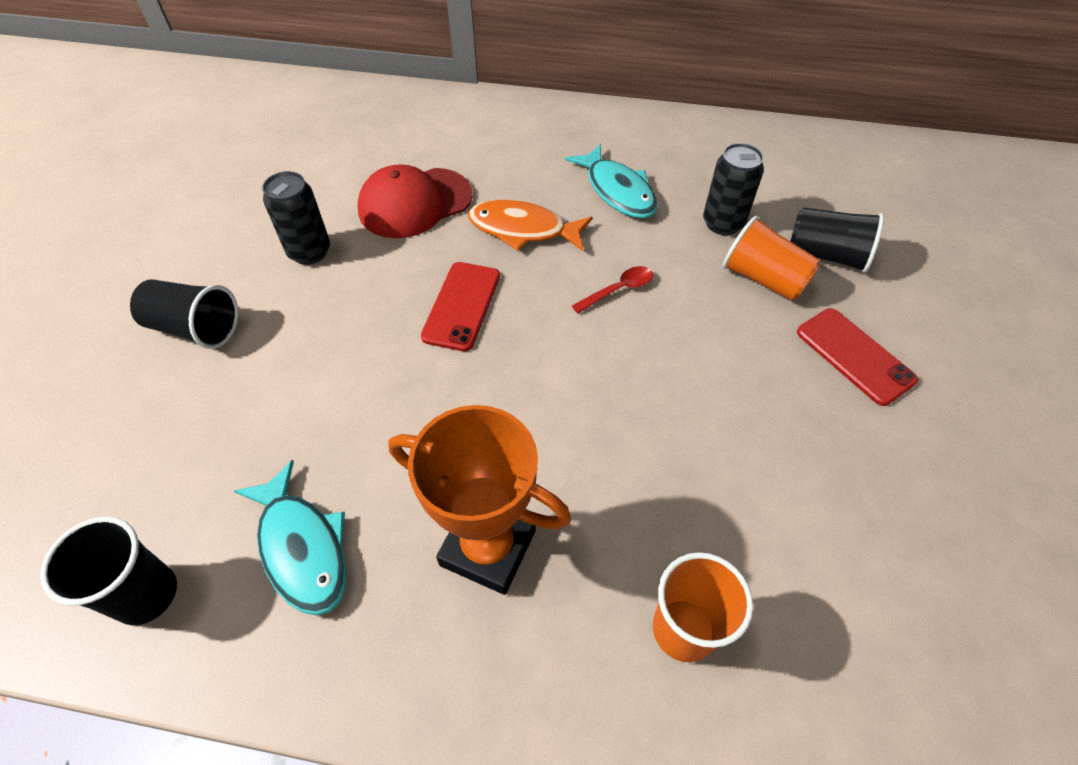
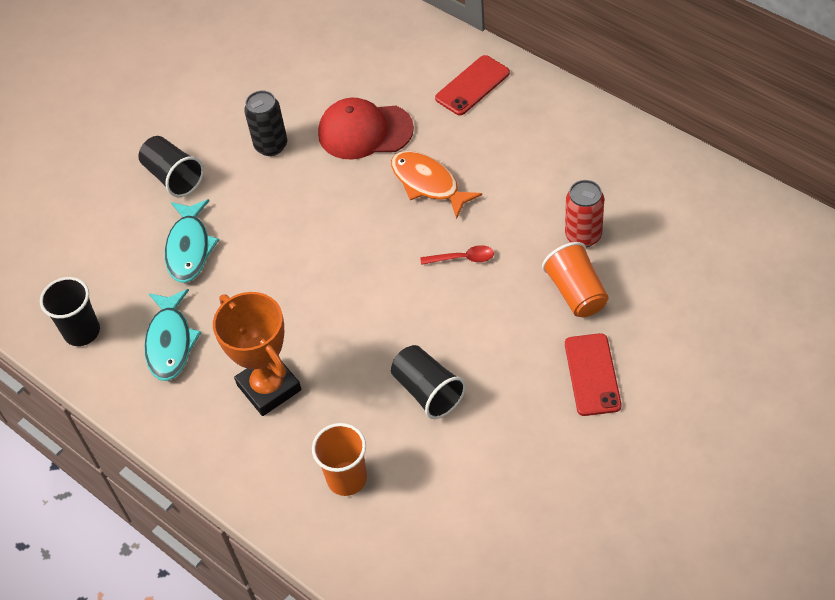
camera: 35 degrees right, 0 degrees up
red phone [421,262,500,351] -> red phone moved to [435,55,510,116]
turquoise fish [565,144,658,218] -> turquoise fish moved to [165,199,219,283]
black can [703,143,764,235] -> red can [565,180,605,247]
black cup [790,207,884,273] -> black cup moved to [391,345,466,419]

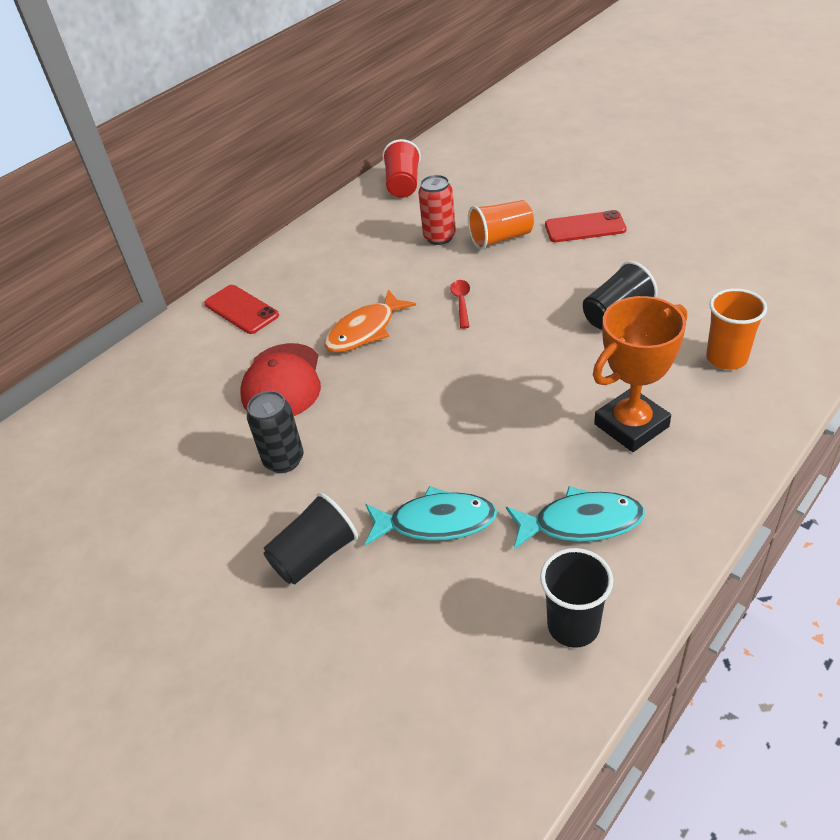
camera: 90 degrees left, 10 degrees down
none -> red cup [382,139,421,198]

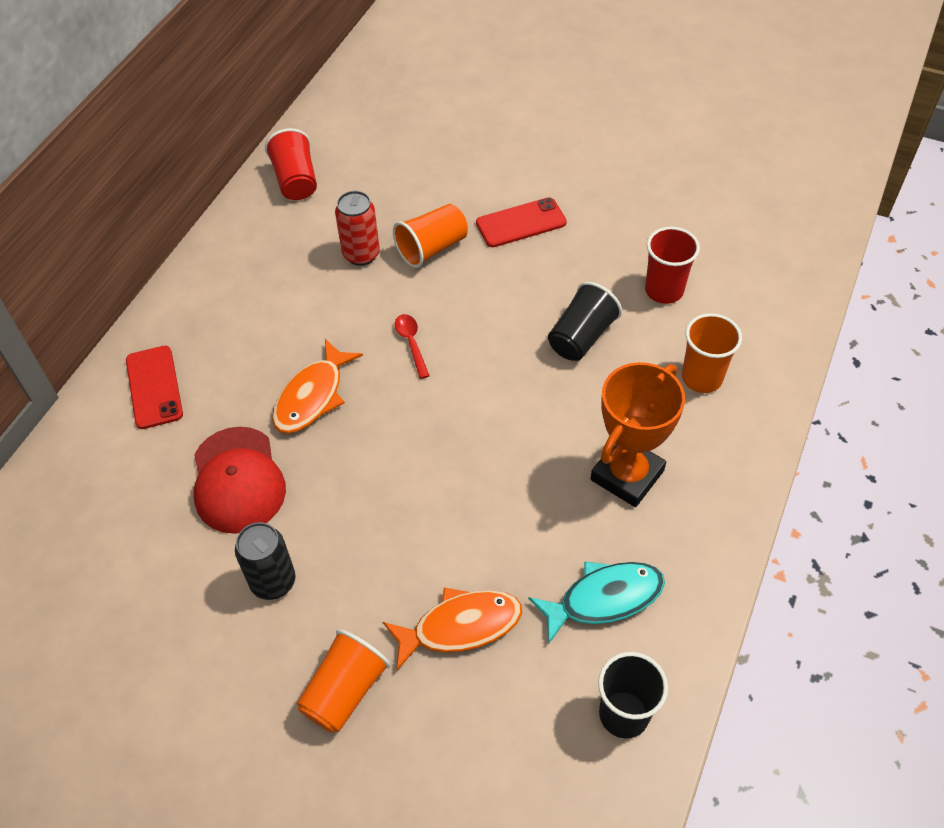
camera: 20 degrees left, 10 degrees up
red phone [204,285,279,334] -> red phone turned 45 degrees clockwise [126,346,183,429]
black cup [264,493,358,584] -> orange cup [297,629,390,733]
turquoise fish [365,486,497,546] -> orange fish [383,588,522,670]
none -> red cup [645,227,700,304]

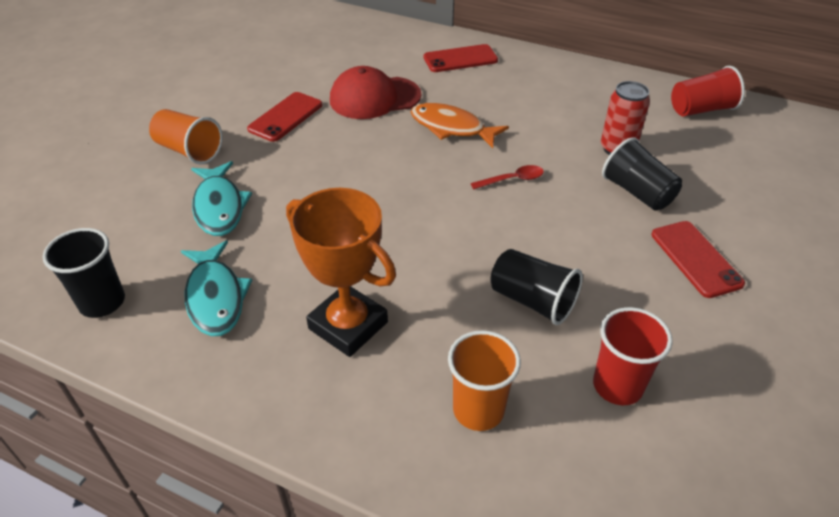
camera: 90 degrees right, 10 degrees down
black can [235,522,296,600] -> red phone [247,92,323,142]
orange fish [383,588,522,670] -> turquoise fish [191,161,252,236]
orange cup [393,204,468,268] -> black cup [602,137,682,211]

